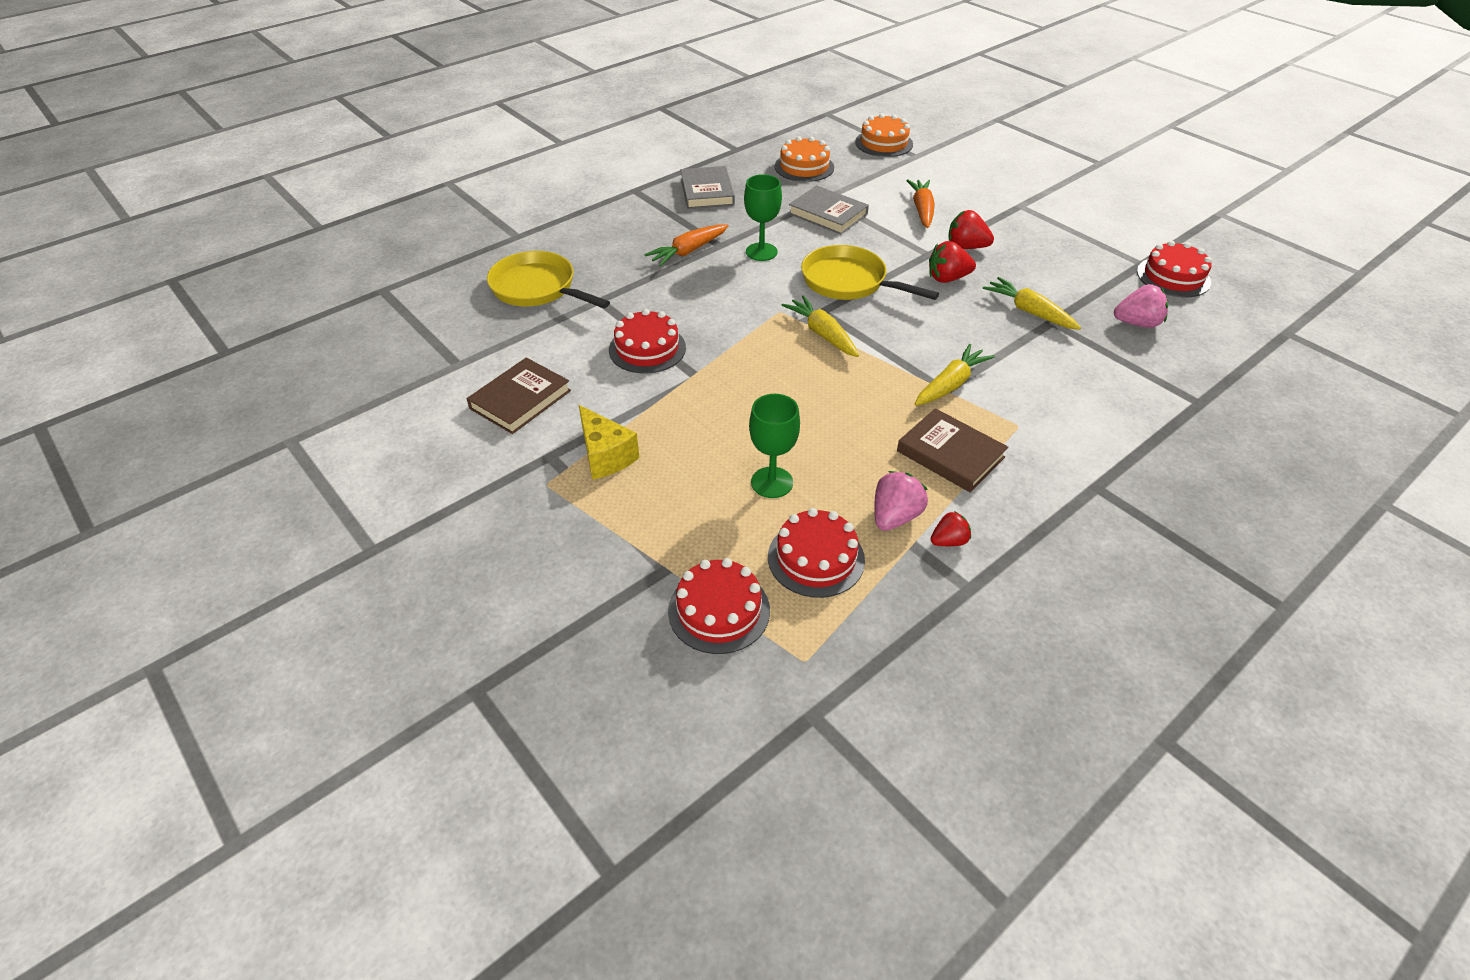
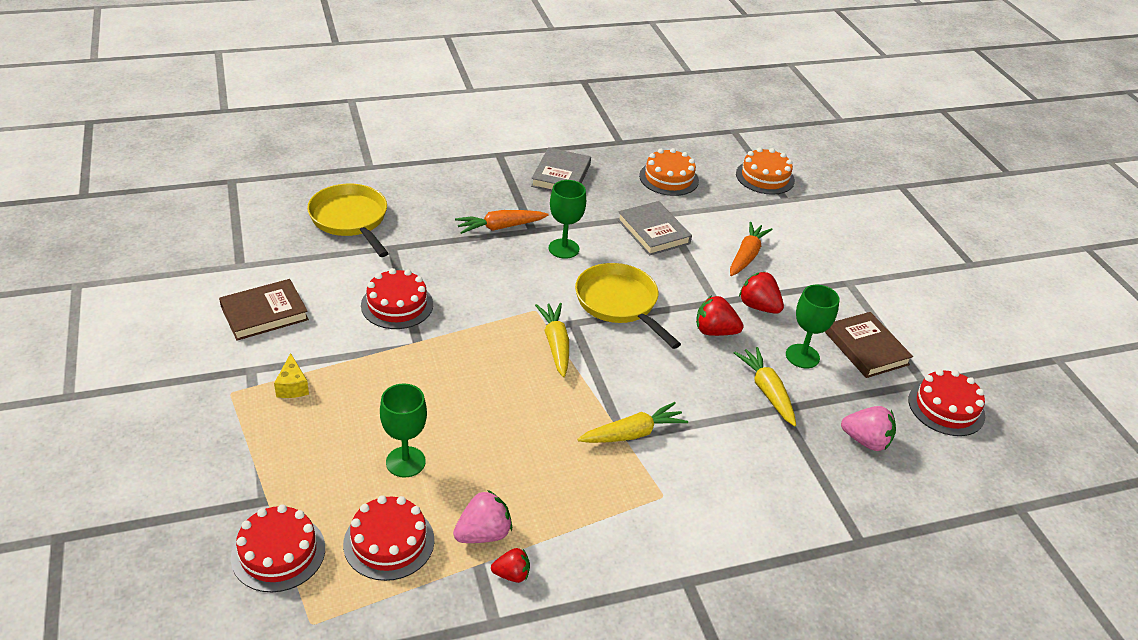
camera: 20 degrees right, 5 degrees down
yellow cheese [579,405,640,480] -> yellow cheese [274,353,309,398], size x0.66
brown book [897,408,1008,492] -> brown book moved to [825,312,913,378]
none -> green goblet [786,285,840,368]

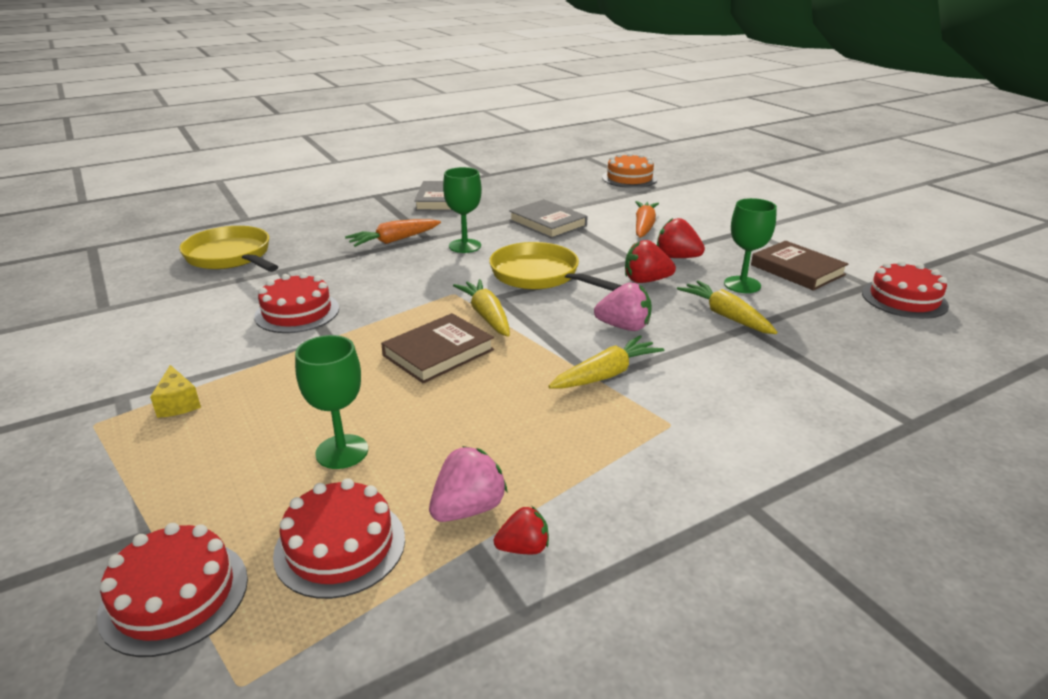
camera: 10 degrees left, 10 degrees down
brown book [219,279,309,341] -> brown book moved to [381,313,494,384]
orange cake [639,148,699,196] -> none
pink strawberry [841,406,896,451] -> pink strawberry moved to [594,282,652,331]

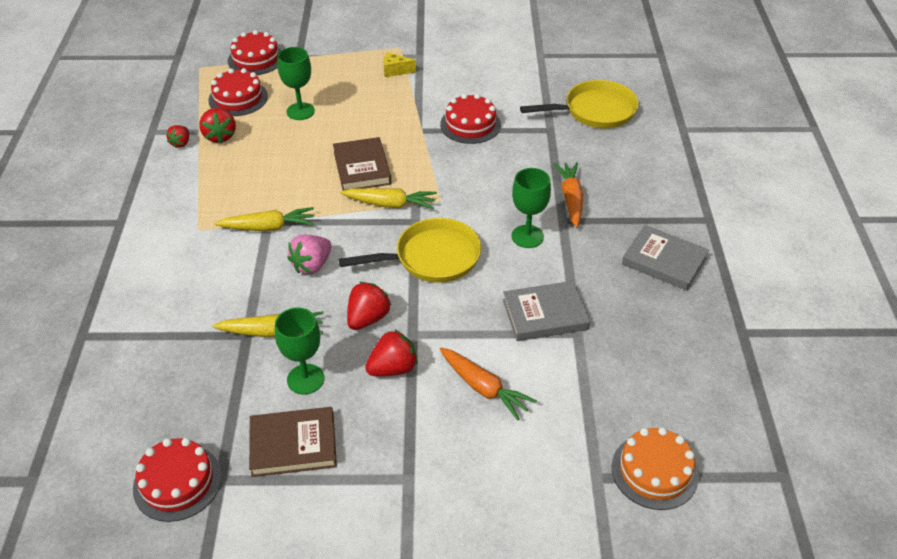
camera: 120 degrees right, 15 degrees up
pink strawberry [429,446,508,522] -> red strawberry [199,108,236,144]
yellow carrot [549,335,664,389] -> yellow carrot turned 90 degrees counterclockwise [214,207,314,231]

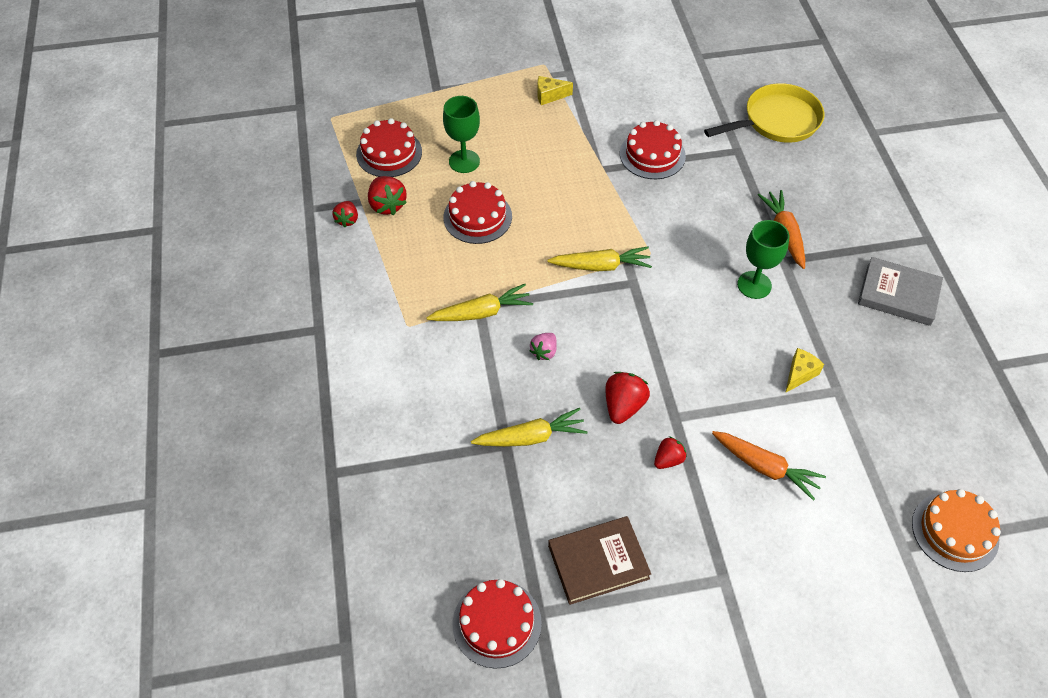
camera: 10 degrees left, 10 degrees up
red cake [228,30,281,75] -> red cake moved to [443,181,512,244]
green goblet [275,308,325,395] -> none
pink strawberry [287,235,332,274] -> pink strawberry [530,333,557,360], size x0.64
brown book [333,137,391,191] -> none
yellow pan [339,218,481,283] -> none
red strawberry [365,329,418,376] -> red strawberry [654,436,687,469], size x0.64
grey book [503,281,590,341] -> yellow cheese [785,348,824,393]

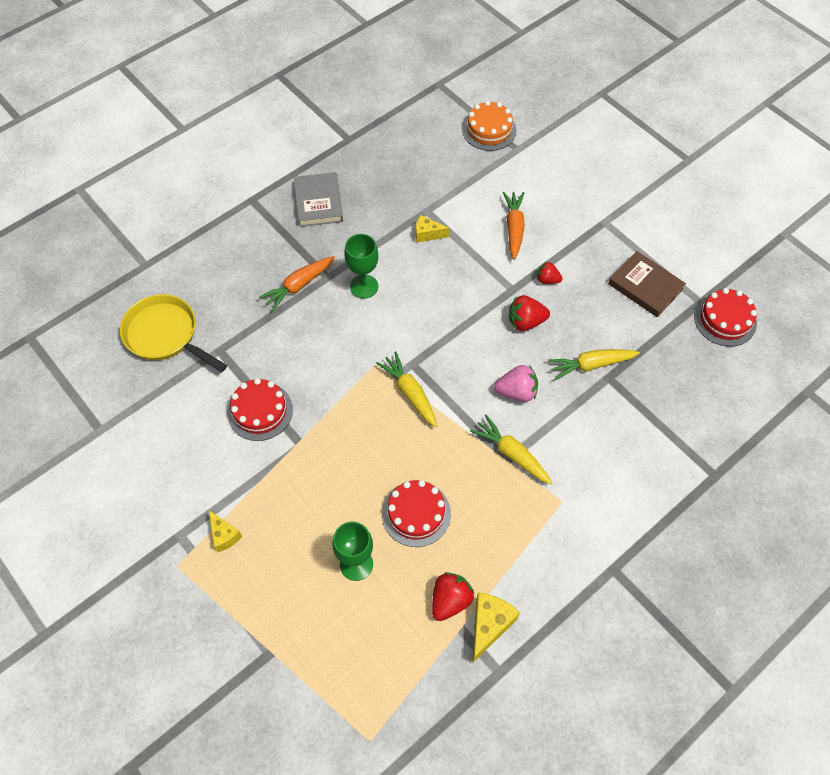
camera: 120 degrees left, 5 degrees up
red strawberry [332,201,358,227] -> yellow cheese [473,592,520,662]
red cake [356,118,422,177] -> none
yellow carrot [471,408,587,447] -> yellow carrot turned 60 degrees counterclockwise [548,349,640,380]
pink strawberry [530,333,557,360] -> pink strawberry [494,365,538,402], size x1.56

